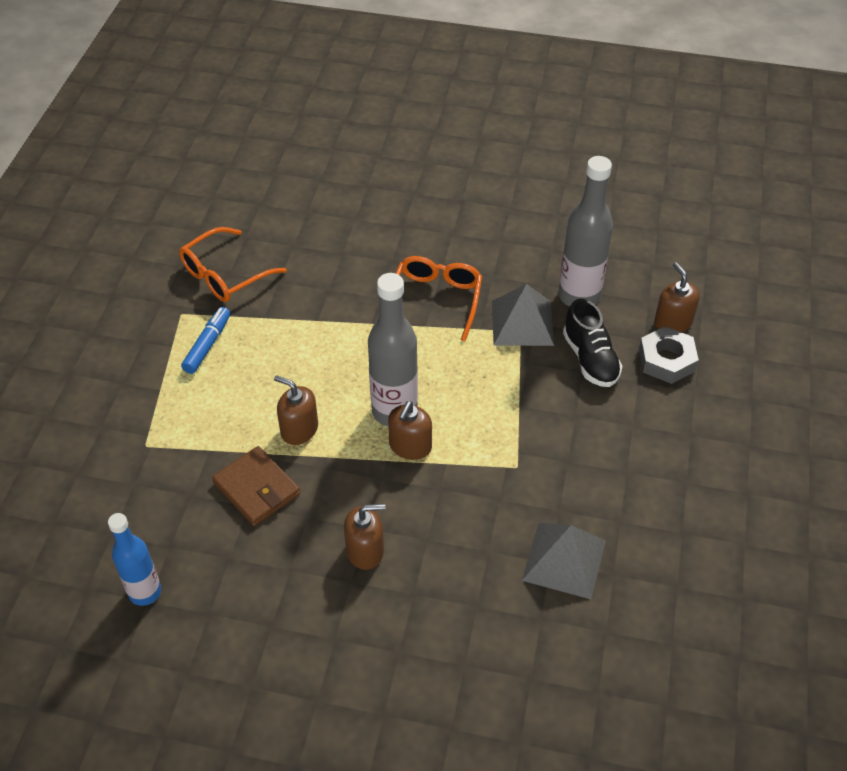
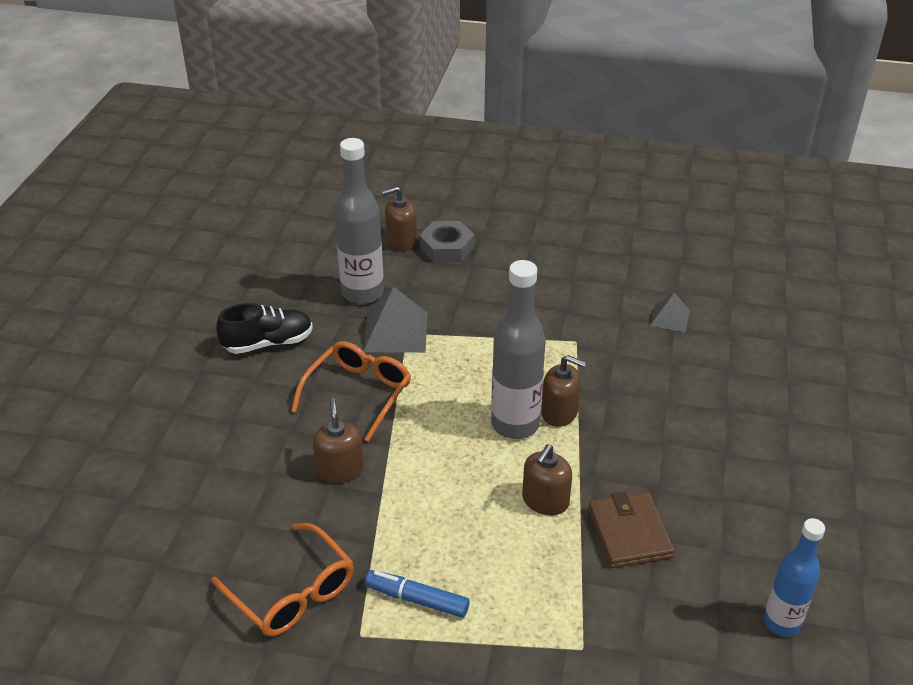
camera: 90 degrees left, 10 degrees down
brown wallet [212,446,300,526] -> brown wallet turned 60 degrees counterclockwise [588,491,675,568]
brown soap dispenser [344,504,386,570] -> brown soap dispenser moved to [313,398,364,483]
orange glasses [395,256,482,341] -> orange glasses turned 105 degrees clockwise [291,341,411,442]
grey pyramid [522,523,606,599] -> grey pyramid [650,292,690,332], size x0.58
black shoe [563,299,622,387] -> black shoe moved to [216,303,313,354]

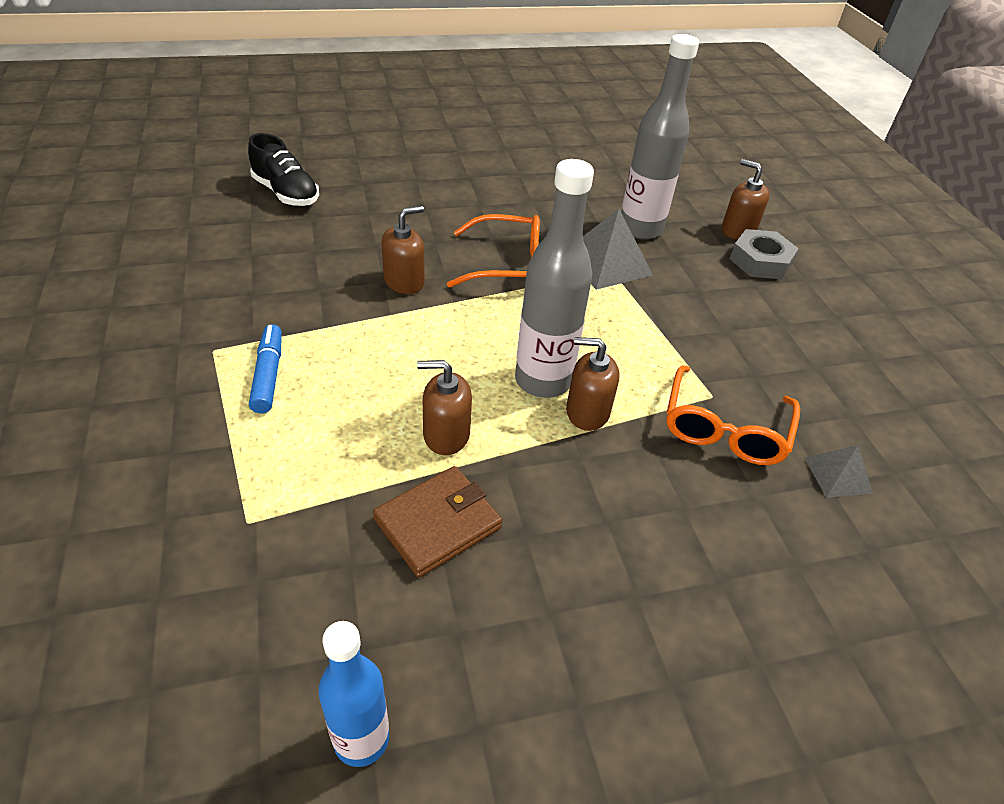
camera: 60 degrees right, 5 degrees up
orange glasses [211,523,354,636] -> orange glasses moved to [666,365,800,465]
black shoe [216,303,313,354] -> black shoe moved to [248,133,319,206]
brown soap dispenser [541,355,586,427] -> brown soap dispenser turned 105 degrees clockwise [566,337,619,431]

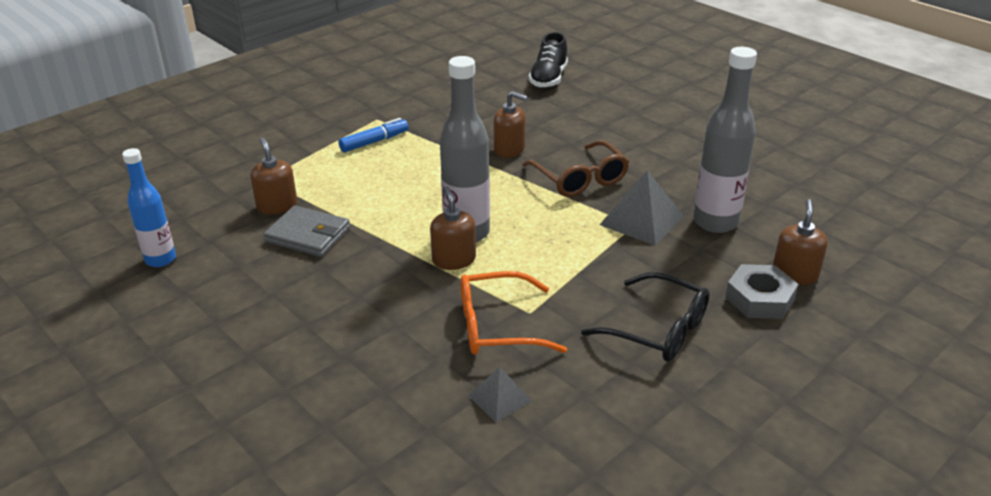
camera: 65 degrees right, 10 degrees down
brown wallet [373,466,502,578] -> grey wallet [264,206,350,257]
brown soap dispenser [417,360,472,455] -> brown soap dispenser moved to [250,138,297,215]
orange glasses [447,214,540,288] -> brown glasses [522,141,629,197]
none -> black glasses [581,272,710,362]

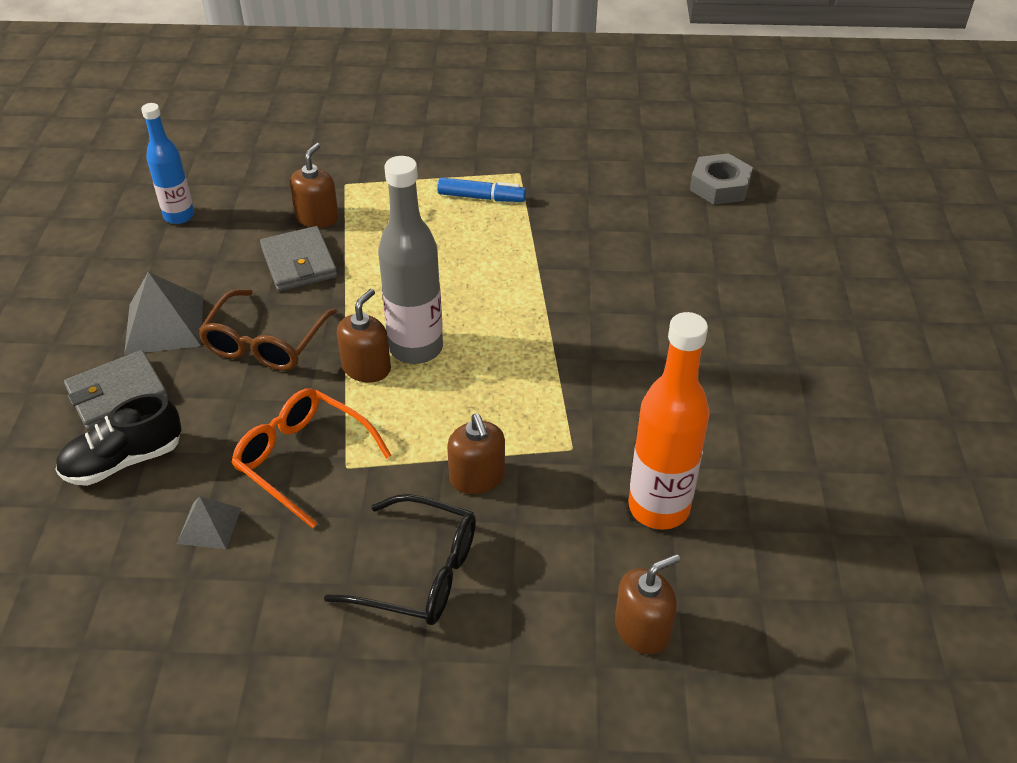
camera: 45 degrees right, 10 degrees up
brown soap dispenser [494,91,527,158] -> brown soap dispenser moved to [447,414,505,494]
brown glasses [522,141,629,197] -> brown glasses moved to [198,289,337,371]
black shoe [529,32,568,88] -> black shoe moved to [55,394,181,486]
black glasses [581,272,710,362] -> black glasses turned 60 degrees counterclockwise [324,494,476,625]
grey pyramid [600,170,684,246] -> grey pyramid moved to [124,272,203,355]
grey bottle [693,47,757,233] -> orange bottle [629,312,710,530]
grey nut [725,264,798,319] -> grey nut moved to [690,153,753,205]
none -> grey wallet [64,350,168,431]

